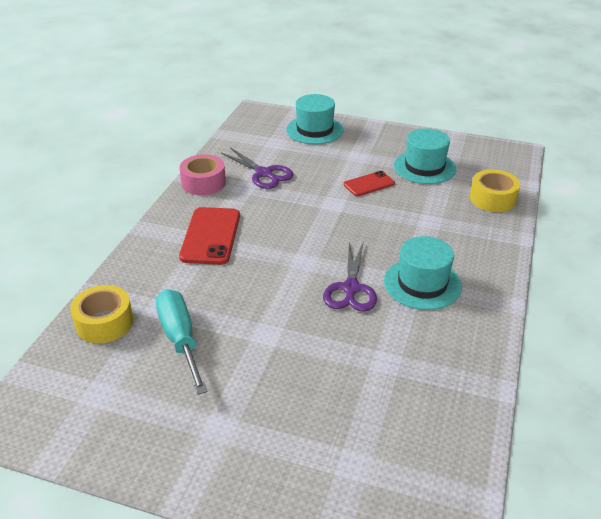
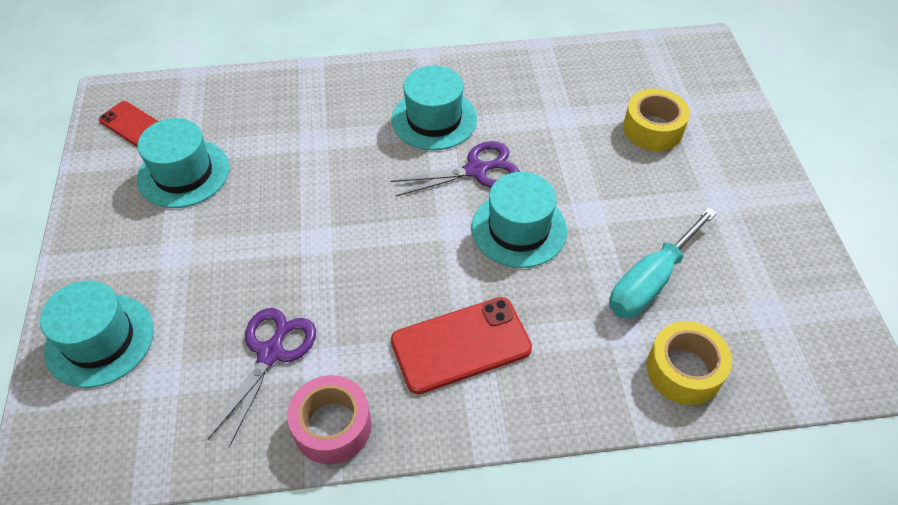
camera: 115 degrees left, 15 degrees up
red phone [344,171,395,196] -> red phone moved to [99,101,159,147]
yellow tape [470,170,520,212] -> yellow tape moved to [623,89,690,151]
none -> turquoise hat [471,172,567,268]

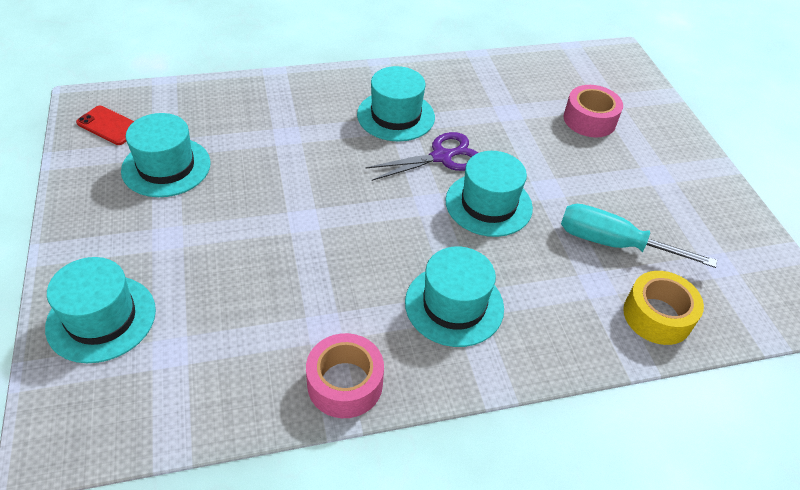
camera: 10 degrees left, 5 degrees down
purple scissors [207,308,316,448] -> none
red phone [391,297,532,394] -> turquoise hat [405,246,504,347]
turquoise screwdriver [609,207,717,318] -> turquoise screwdriver turned 75 degrees clockwise [561,204,717,268]
yellow tape [623,89,690,151] -> pink tape [564,85,623,137]

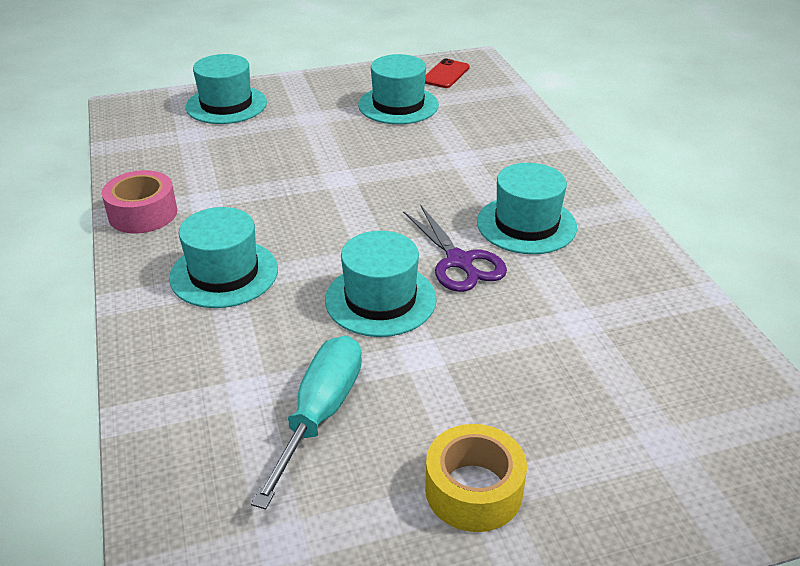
camera: 90 degrees right, 10 degrees down
pink tape [564,85,623,137] -> none
yellow tape [623,271,704,345] -> yellow tape moved to [425,424,527,532]

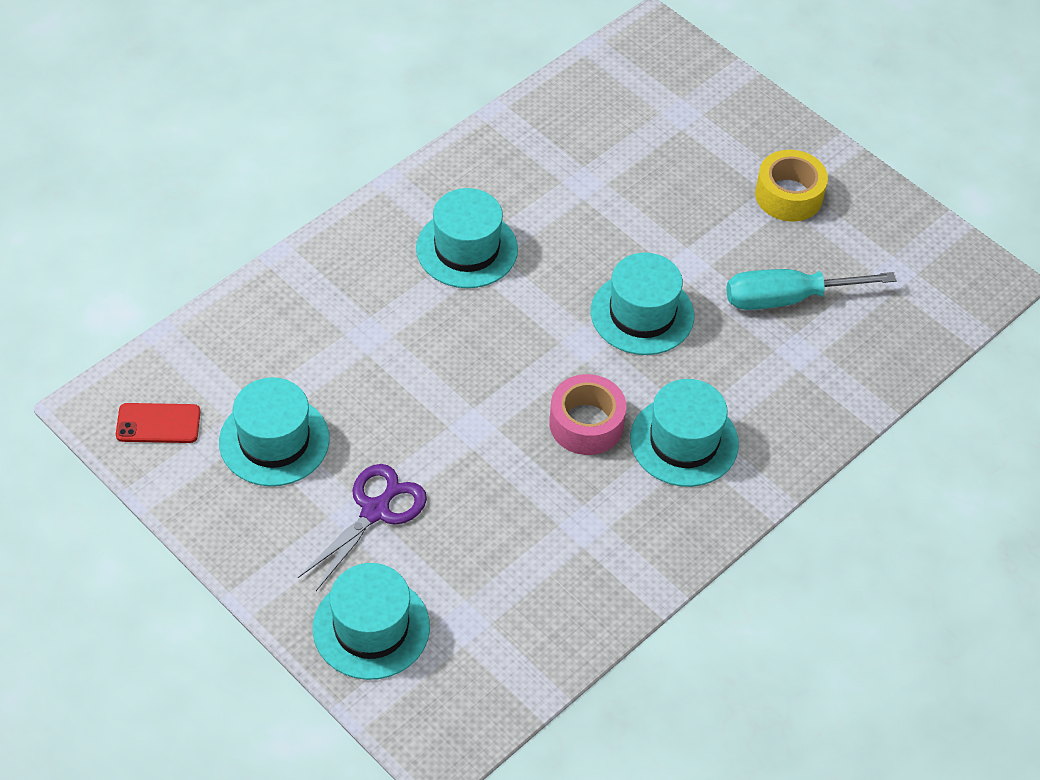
camera: 120 degrees left, 15 degrees up
pink tape [102,170,177,234] -> pink tape moved to [549,374,626,455]
purple scissors [403,206,507,292] -> purple scissors moved to [298,464,427,591]

